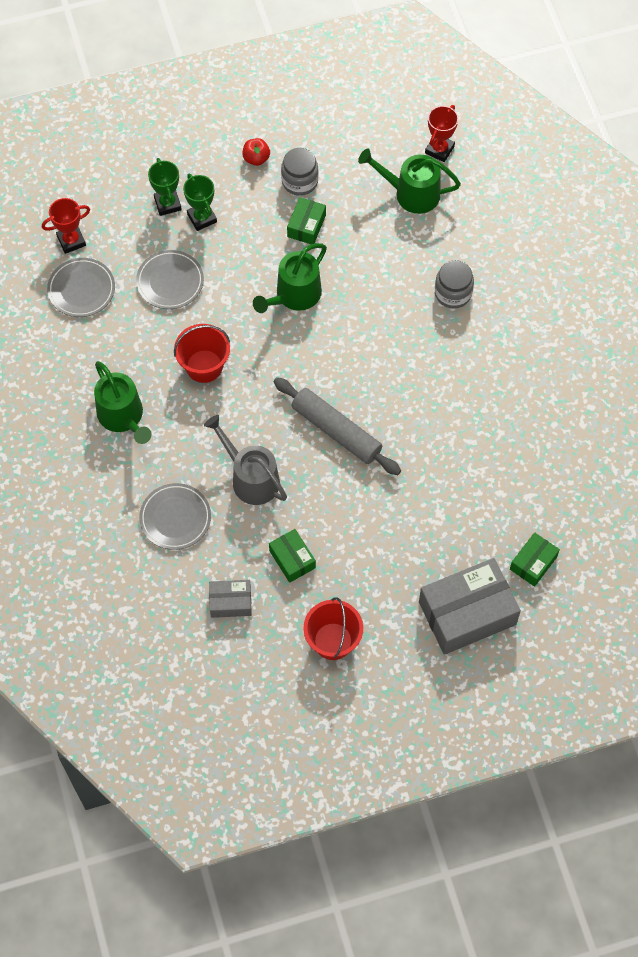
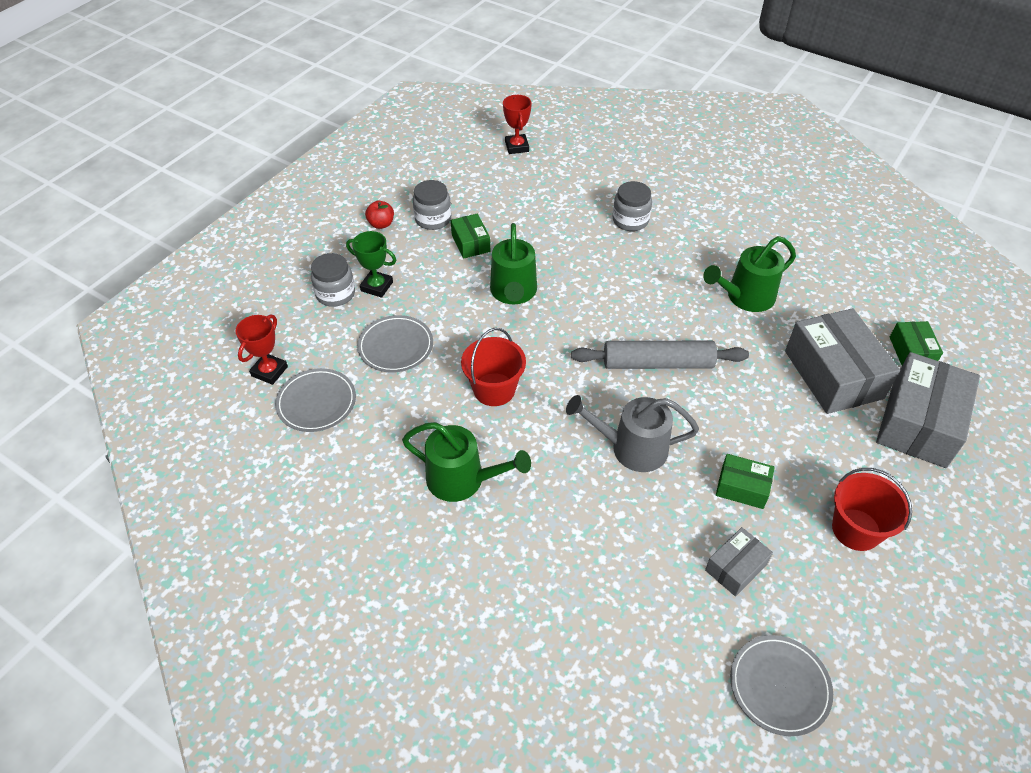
camera: 40 degrees left, 15 degrees down
grey plate [139,483,211,550] -> grey plate moved to [730,635,833,736]
green trophy [148,158,182,216] -> grey jar [311,253,355,307]
green watering can [358,149,461,214] -> green watering can moved to [703,236,796,312]
none -> grey box [785,308,900,414]

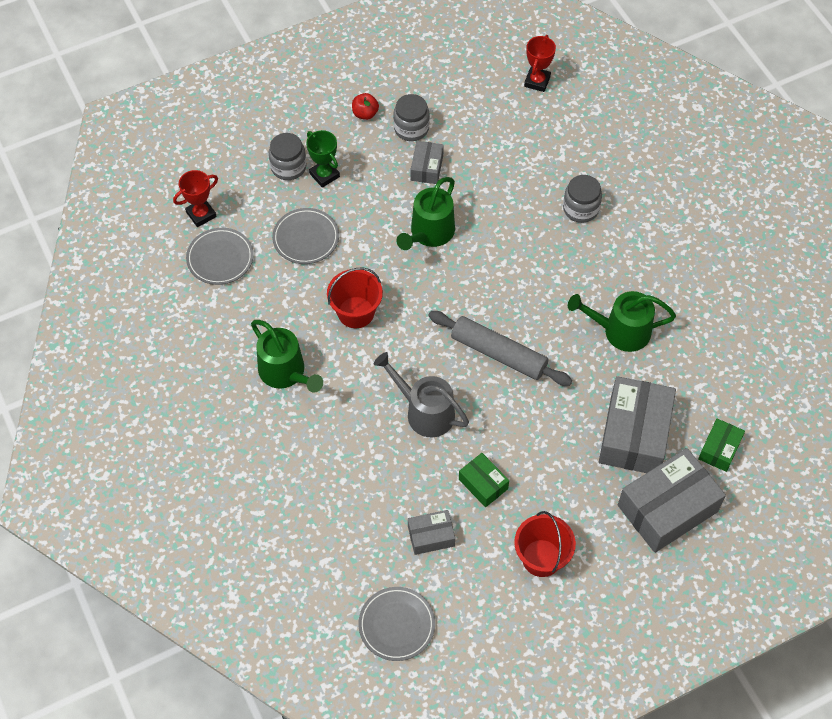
camera: 30 degrees right, 10 degrees up
green box [451,213,490,259] -> grey box [411,141,444,184]

